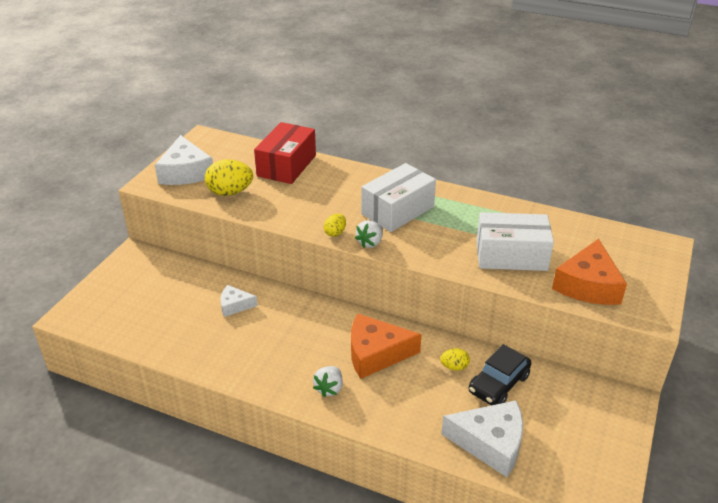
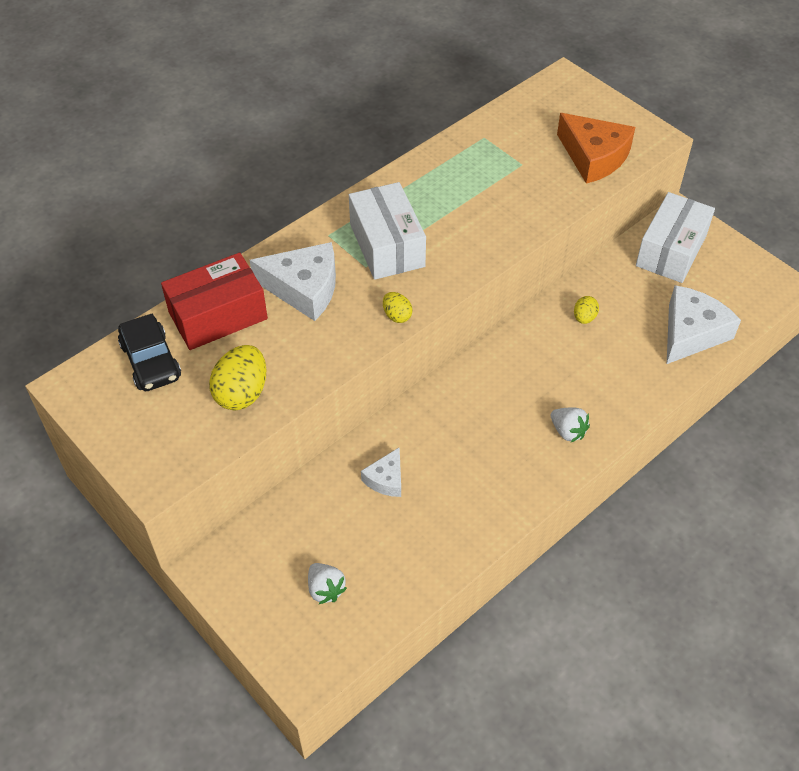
camera: 65 degrees left, 15 degrees up
white cheese [155,135,213,185] -> white cheese moved to [250,242,336,321]
red box [254,122,316,184] -> red box turned 75 degrees counterclockwise [161,253,268,350]
orange cheese [351,314,422,379] -> none
white strawberry [355,220,383,248] -> white strawberry moved to [308,563,347,604]
black car [469,344,531,405] -> black car moved to [118,314,181,391]
white box [476,212,554,271] -> white box moved to [636,192,715,283]

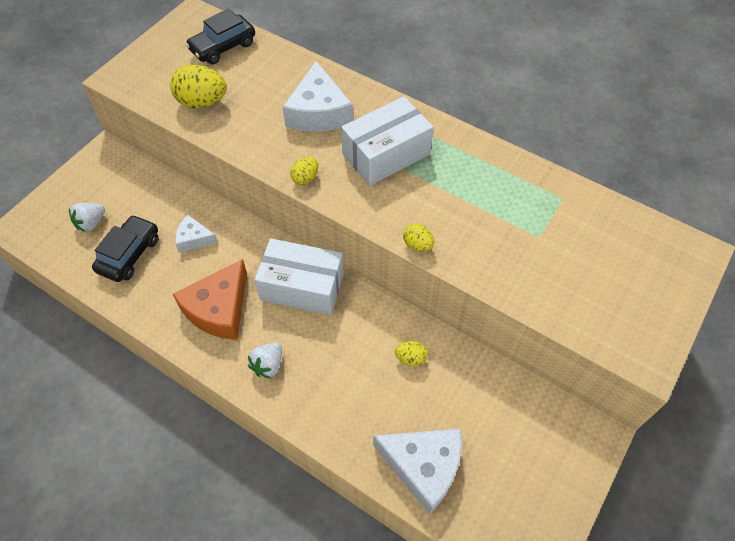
camera: 75 degrees right, 5 degrees up
red box [161,253,268,350] -> none
orange cheese [557,113,635,184] -> orange cheese moved to [173,259,247,340]
white box [636,192,715,283] -> white box moved to [255,239,344,315]
none -> black car [92,215,159,282]
none -> yellow egg [403,224,434,252]

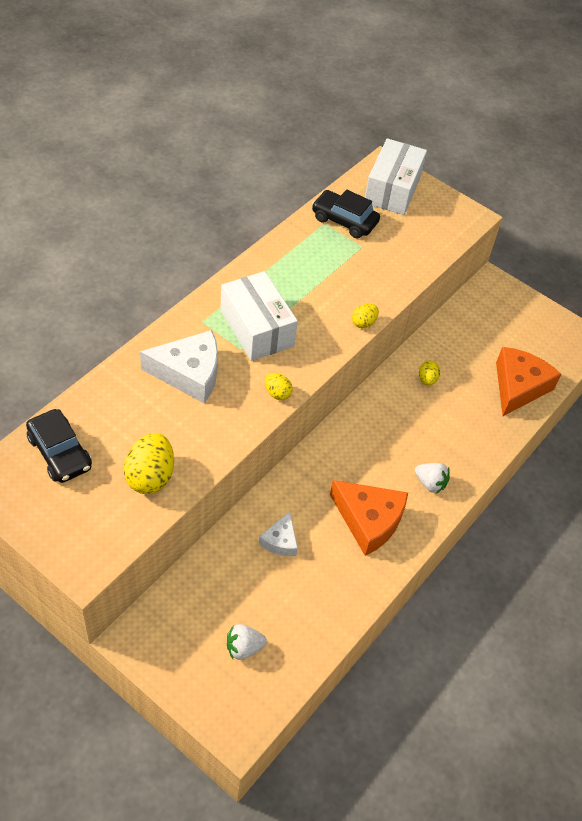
camera: 90 degrees left, 5 degrees down
white strawberry [69,203,105,232] -> white strawberry turned 120 degrees clockwise [227,624,267,660]
black car [92,215,159,282] -> black car moved to [312,189,380,239]
white box [255,239,344,315] -> white box moved to [365,138,427,215]
white cheese [373,429,462,514] -> orange cheese [496,347,562,416]

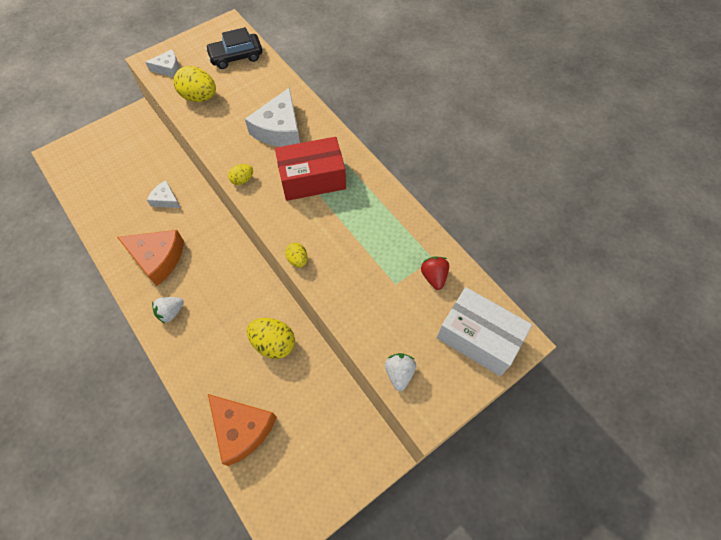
camera: 110 degrees right, 10 degrees up
white box [220,271,298,361] -> red box [275,137,346,201]
white strawberry [227,624,267,660] -> white strawberry moved to [385,353,416,391]
black car [312,189,380,239] -> red strawberry [421,257,449,290]
orange cheese [330,480,408,556] -> orange cheese turned 120 degrees counterclockwise [117,230,184,286]
yellow egg [419,361,440,385] -> yellow egg [247,318,295,359], size x1.88
none -> white cheese [145,49,179,77]

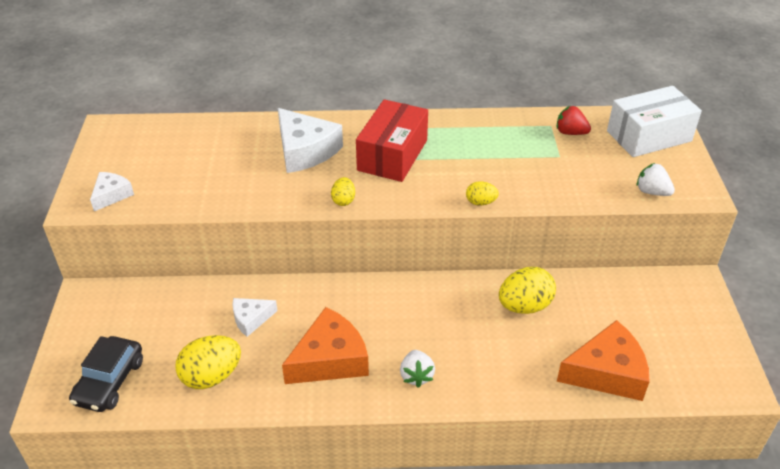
camera: 55 degrees left, 20 degrees down
yellow egg [173,66,216,102] -> yellow egg moved to [175,335,241,389]
black car [205,27,262,69] -> black car moved to [69,336,143,412]

